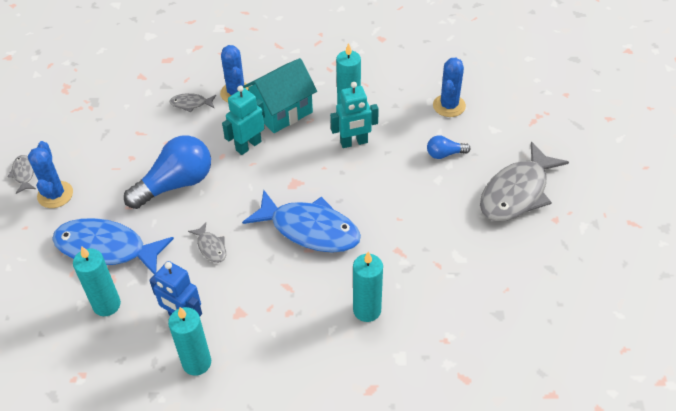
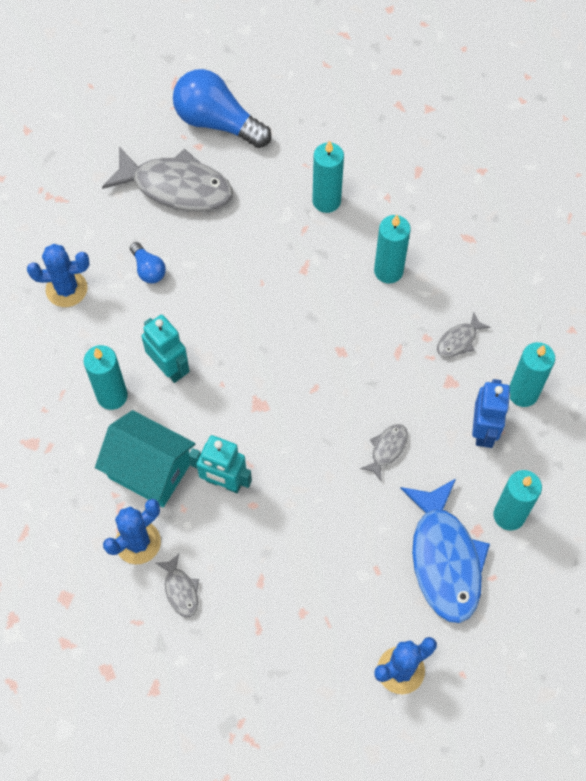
camera: 115 degrees left, 15 degrees up
grey fish [7,155,36,194] -> grey fish moved to [437,312,490,357]
blue light bulb [124,136,211,209] -> blue light bulb moved to [173,69,271,148]
blue fish [242,190,361,253] -> none
none -> turquoise candle [312,140,344,213]

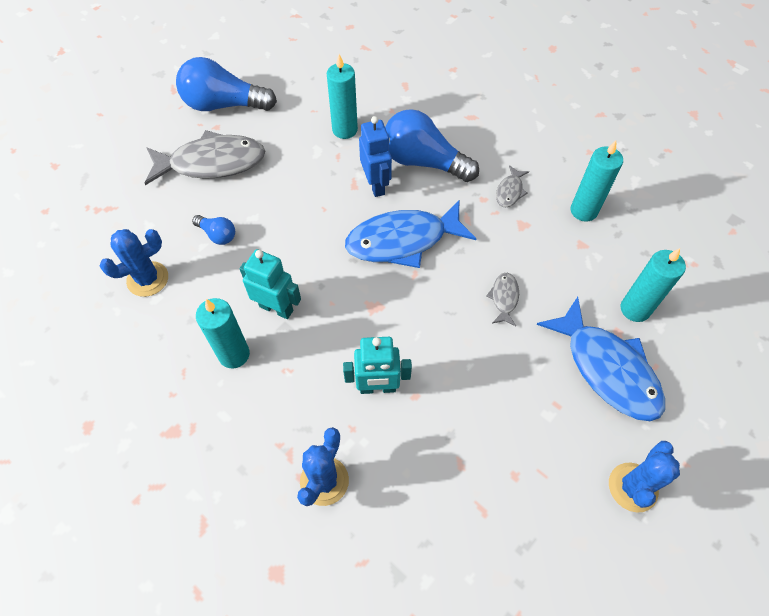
camera: 25 degrees left, 5 degrees down
turquoise house [95,410,195,507] -> none
grey fish [156,554,199,618] -> none
turquoise candle [374,215,411,283] -> blue light bulb [385,109,479,182]
blue robot [472,379,510,448] -> blue robot moved to [359,116,392,197]
none -> blue fish [345,201,477,268]

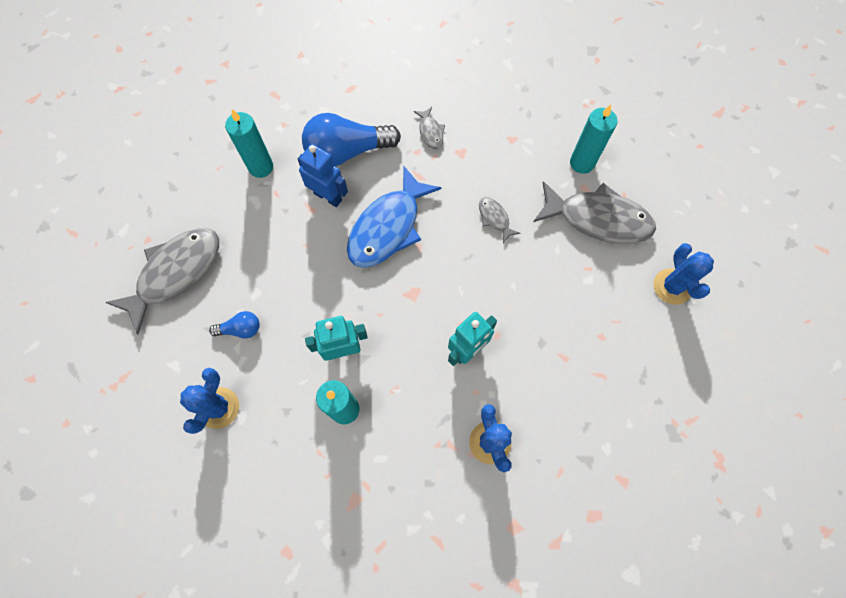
camera: 40 degrees left, 10 degrees up
blue light bulb [176,57,277,111] -> none
blue fish [536,297,665,421] -> grey fish [533,181,656,244]
turquoise candle [571,140,623,222] -> none

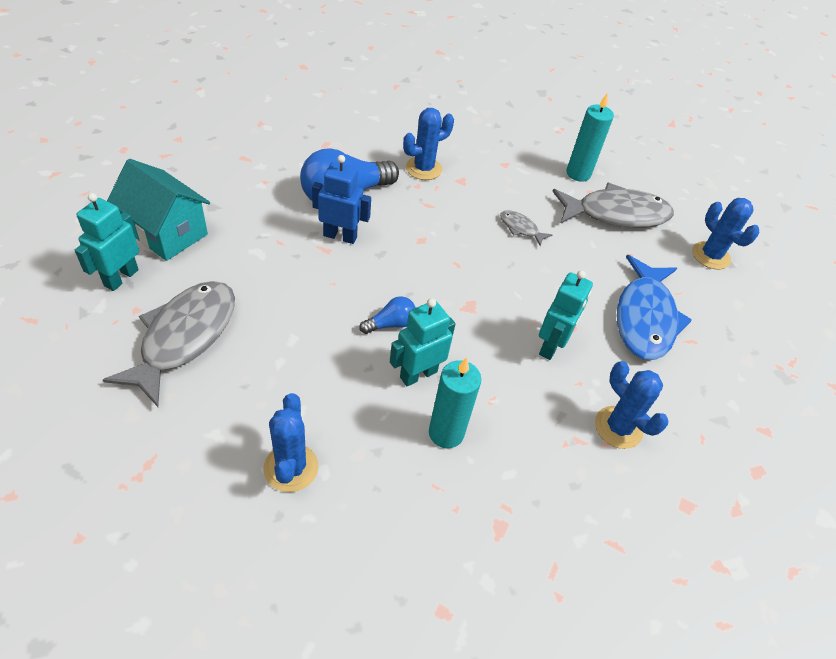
camera: 25 degrees left, 20 degrees down
blue light bulb [209,311,260,339] -> blue light bulb moved to [359,296,416,334]
turquoise candle [225,109,273,178] -> none
blue fish [347,166,442,268] -> blue fish moved to [617,255,692,360]
grey fish [414,107,445,149] -> blue cactus [403,108,454,180]
none -> turquoise robot [75,193,139,291]
none -> turquoise house [107,159,210,261]

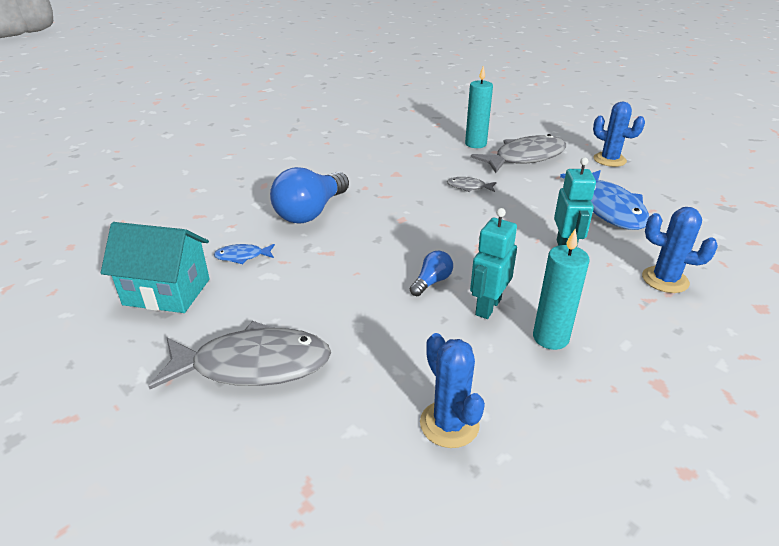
camera: 20 degrees left, 15 degrees down
turquoise robot [75,193,139,291] -> none
grey fish [103,281,235,407] -> grey fish turned 90 degrees clockwise [149,321,331,389]
blue robot [312,155,371,244] -> none
blue cactus [403,108,454,180] -> none
none -> blue fish [214,244,275,264]

